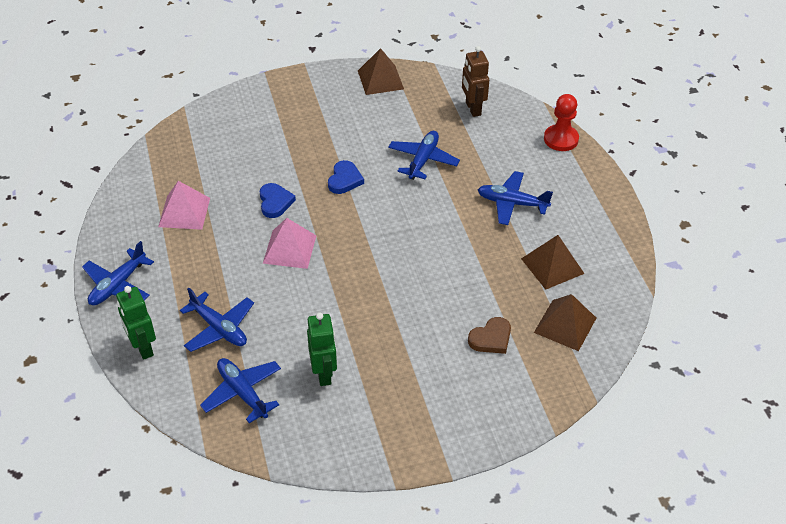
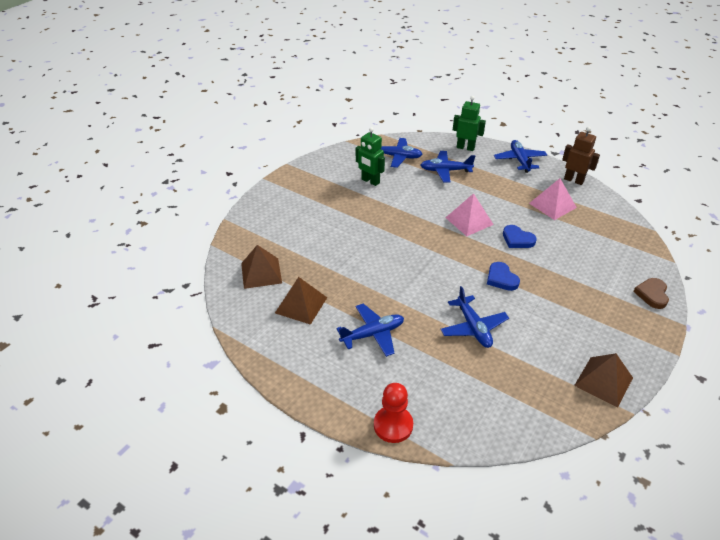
camera: 140 degrees right, 5 degrees down
brown robot [462,46,489,117] -> brown robot moved to [562,127,600,185]
brown heart [468,317,511,354] -> brown heart moved to [633,278,669,309]

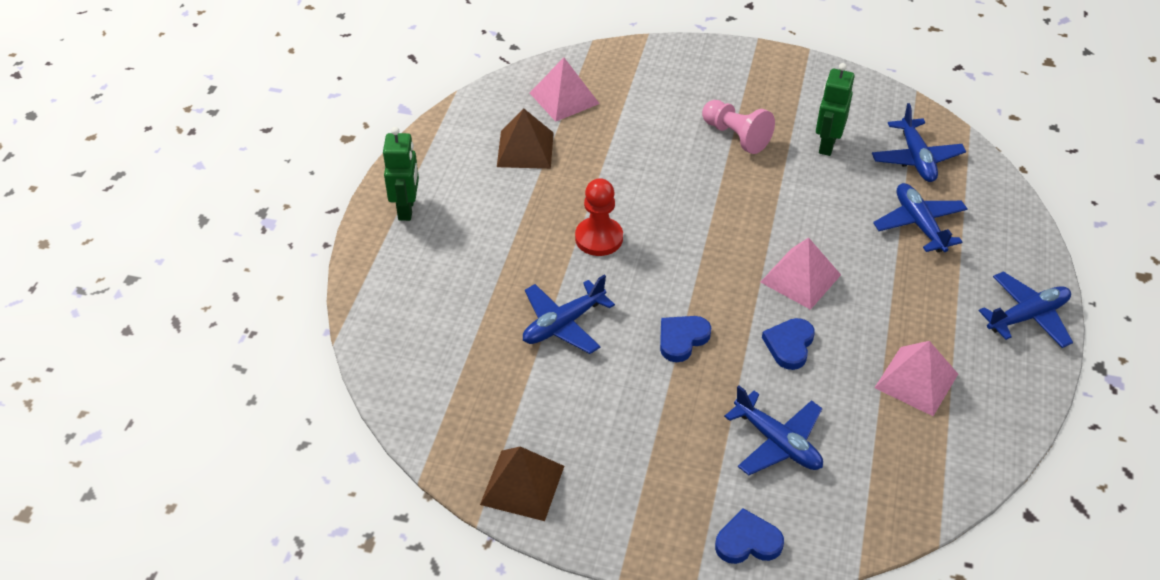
camera: 70 degrees right, 5 degrees up
brown pyramid [241,245,282,289] -> pink pyramid [530,57,600,122]
blue plane [337,303,404,357] -> blue plane moved to [724,386,823,475]
red pawn [374,383,413,443] -> red pawn moved to [575,178,623,256]
green robot [453,96,486,151] -> green robot moved to [383,127,419,221]
brown robot [562,127,600,185] -> none
brown heart [633,278,669,309] -> blue heart [715,508,784,564]
none -> pink pawn [702,100,775,154]

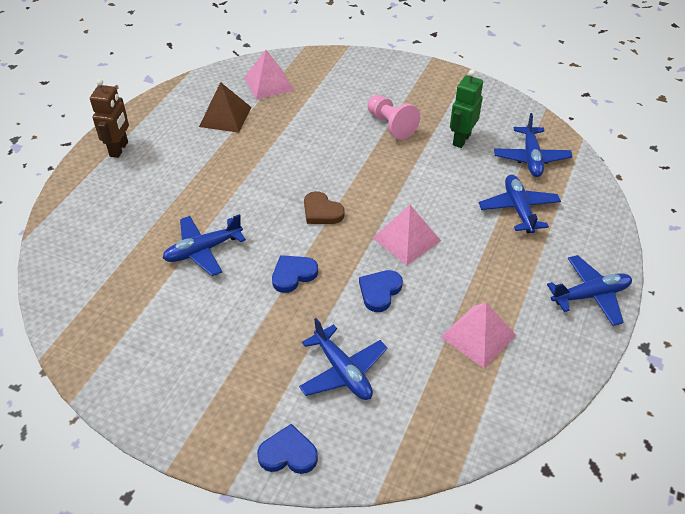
camera: 10 degrees right, 0 degrees up
green robot [383,127,419,221] -> brown robot [90,79,129,158]
brown pyramid [480,446,564,521] -> none
red pawn [575,178,623,256] -> none
none -> brown heart [304,191,345,224]

